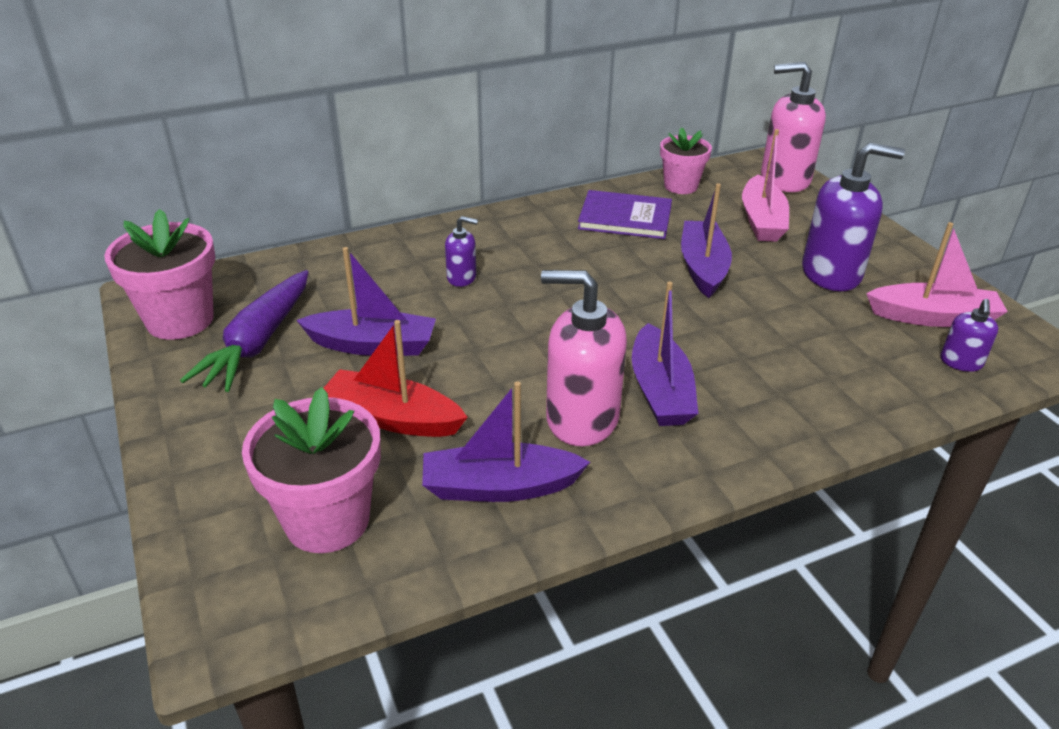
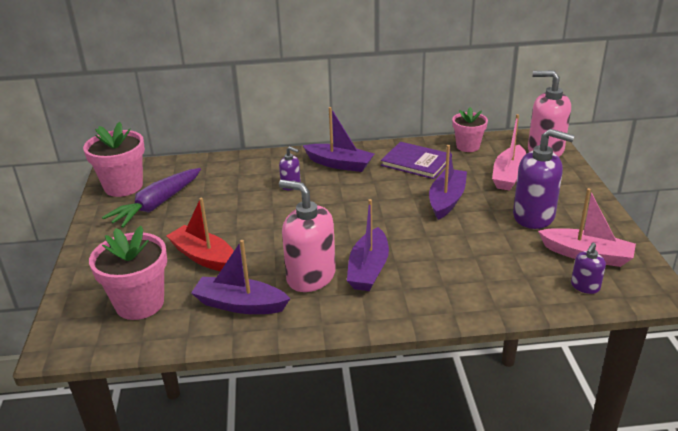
camera: 20 degrees right, 5 degrees down
purple boat [296,247,436,356] -> purple boat moved to [303,107,374,172]

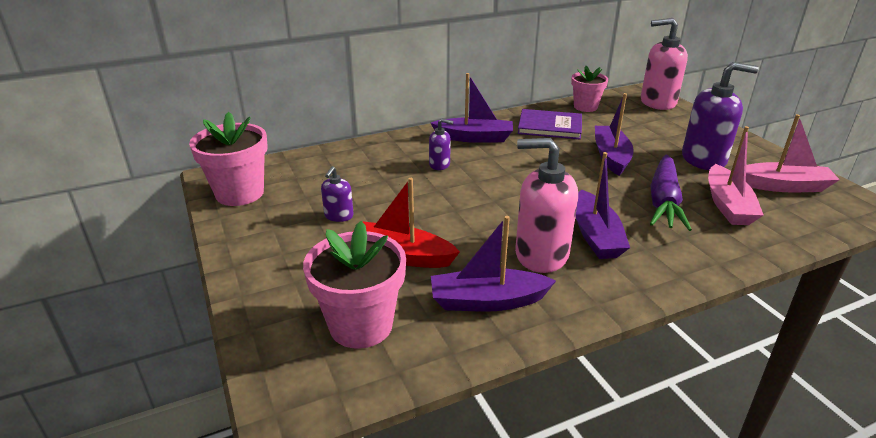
camera: 20 degrees left, 0 degrees up
purple carrot [102,168,201,228] -> purple carrot moved to [650,154,692,231]
pink boat [492,114,526,191] -> pink boat moved to [708,126,764,225]
purple soap dispenser [571,243,606,294] -> purple soap dispenser moved to [321,166,353,222]

